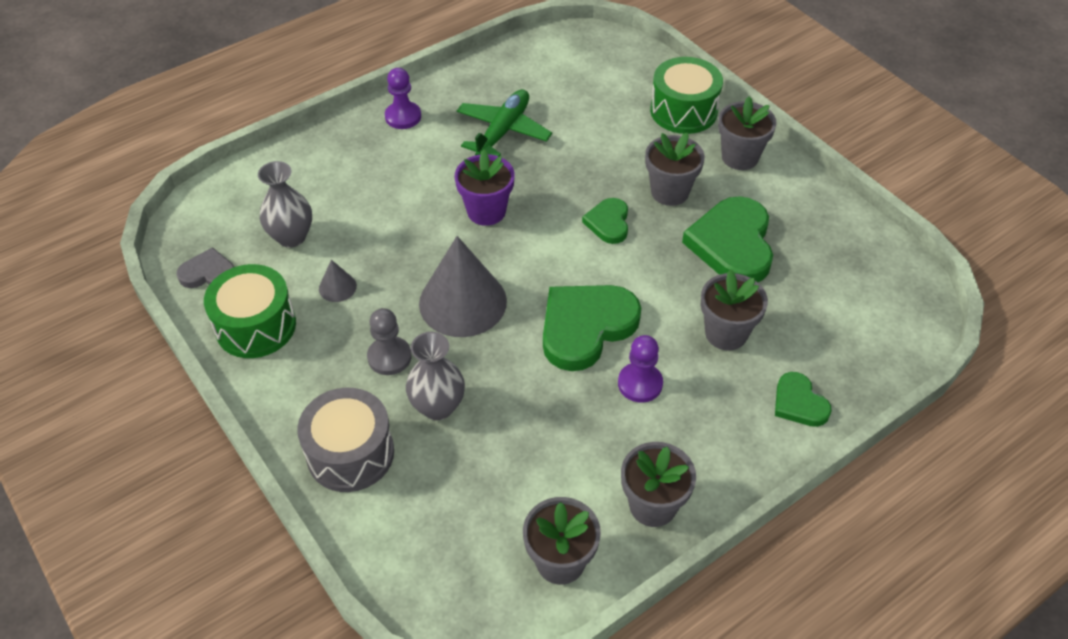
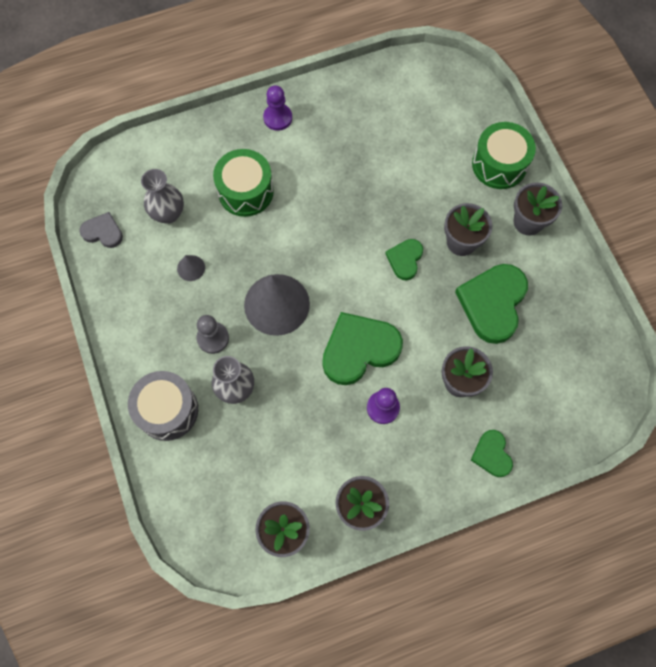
camera: 15 degrees right, 20 degrees up
green drum [204,264,296,358] -> green drum moved to [213,149,274,217]
purple flower pot [455,150,515,226] -> none
green plane [457,89,552,157] -> none

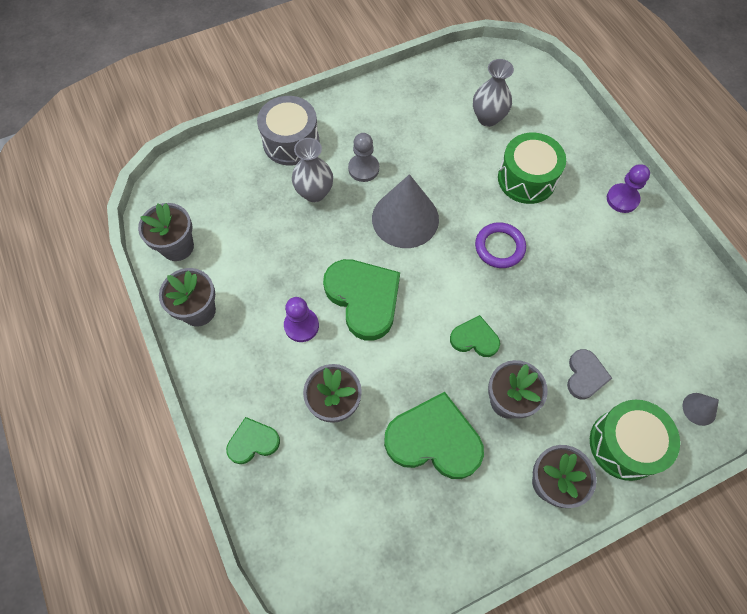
camera: 85 degrees right, 5 degrees down
grey heart [79,212,123,248] -> grey heart moved to [567,349,612,399]
grey cone [177,255,205,281] -> grey cone moved to [682,393,719,426]
none -> purple ring [475,222,526,268]

